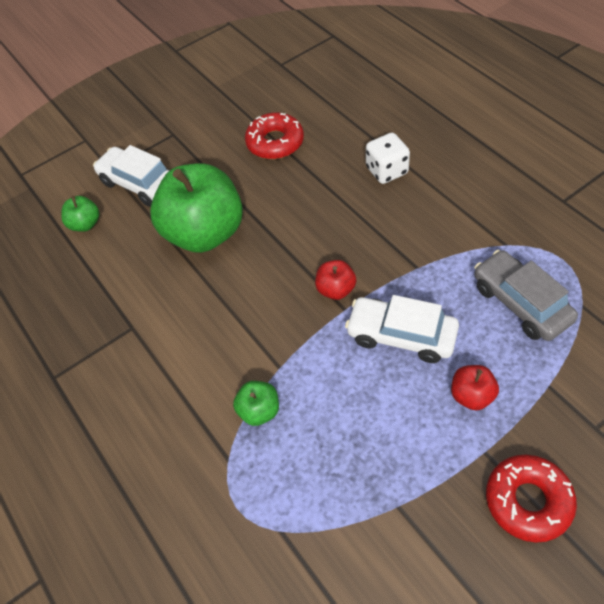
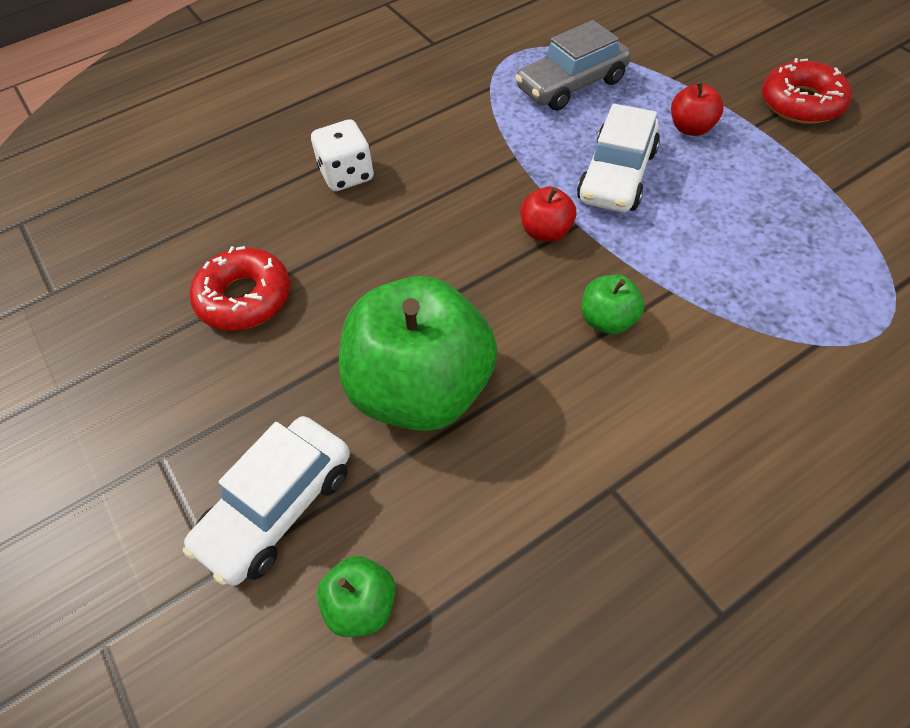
camera: 90 degrees left, 0 degrees up
green apple [233,381,279,426] -> green apple moved to [582,275,645,335]

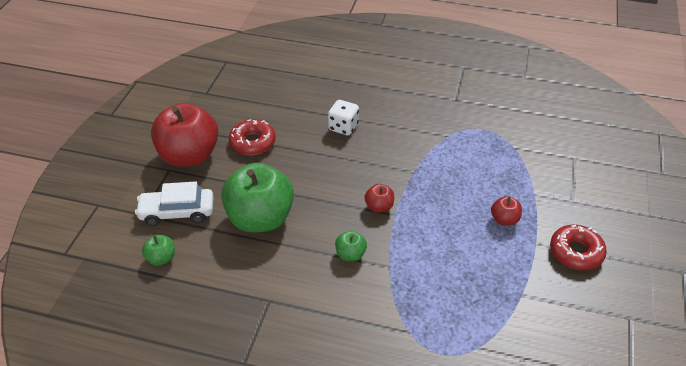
camera: 45 degrees right, 10 degrees down
grey car [515,20,631,111] -> none
white car [577,104,660,212] -> none
none -> red apple [151,103,218,167]

